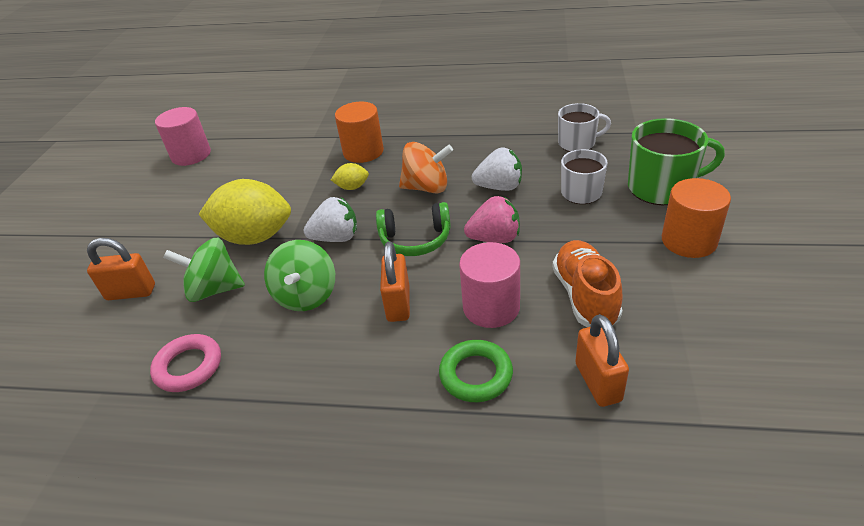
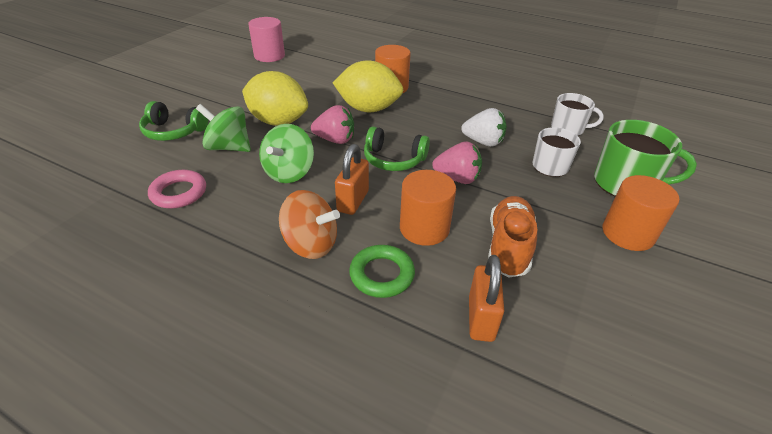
camera: 15 degrees right, 0 degrees up
orange padlock [87,238,155,300] -> green headphones [139,101,208,141]
white strawberry [304,197,357,242] -> pink strawberry [311,105,354,144]
yellow lemon [331,163,369,190] -> yellow lemon [333,60,404,112], size x2.24
orange spinning top [399,142,453,193] -> orange spinning top moved to [279,190,340,259]
pink cylinder [459,242,520,328] -> orange cylinder [400,170,456,246]

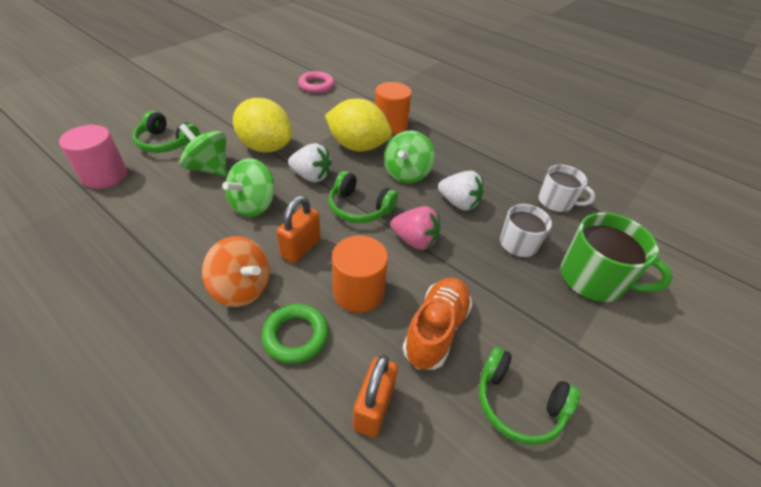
camera: 10 degrees right, 5 degrees up
pink ring [148,170,206,208] -> pink ring moved to [298,71,335,93]
pink cylinder [248,17,285,62] -> pink cylinder moved to [59,125,127,189]
pink strawberry [311,105,354,144] -> white strawberry [288,143,332,182]
orange cylinder [603,175,679,251] -> none
none -> green spinning top [384,130,435,183]
none -> green headphones [479,346,580,445]

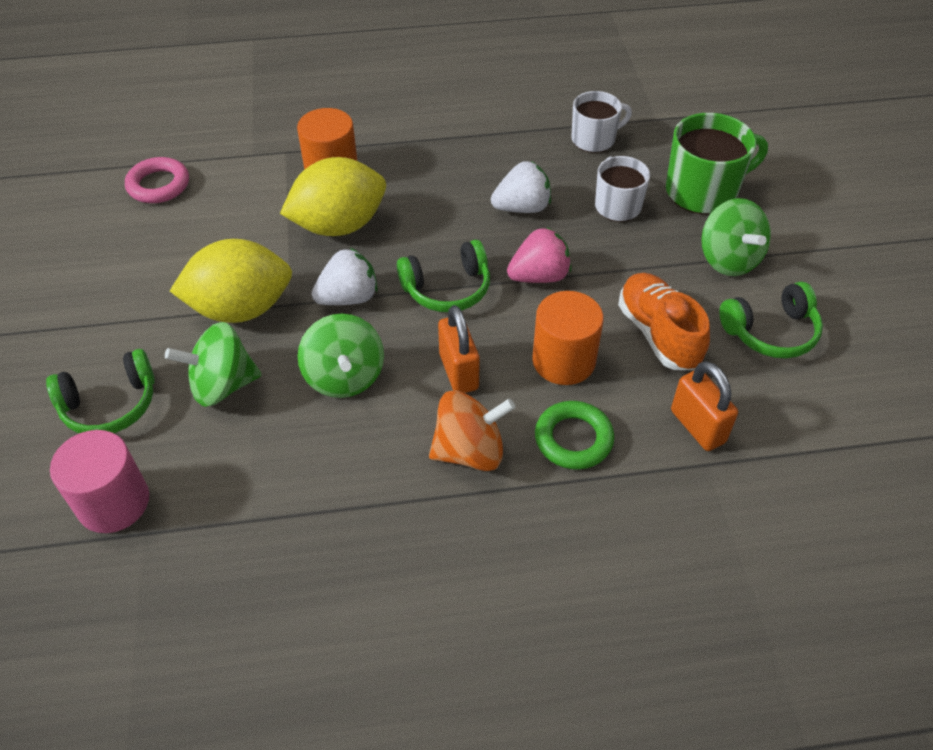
camera: 45 degrees left, 5 degrees up
green spinning top [384,130,435,183] -> green spinning top moved to [701,198,771,276]

